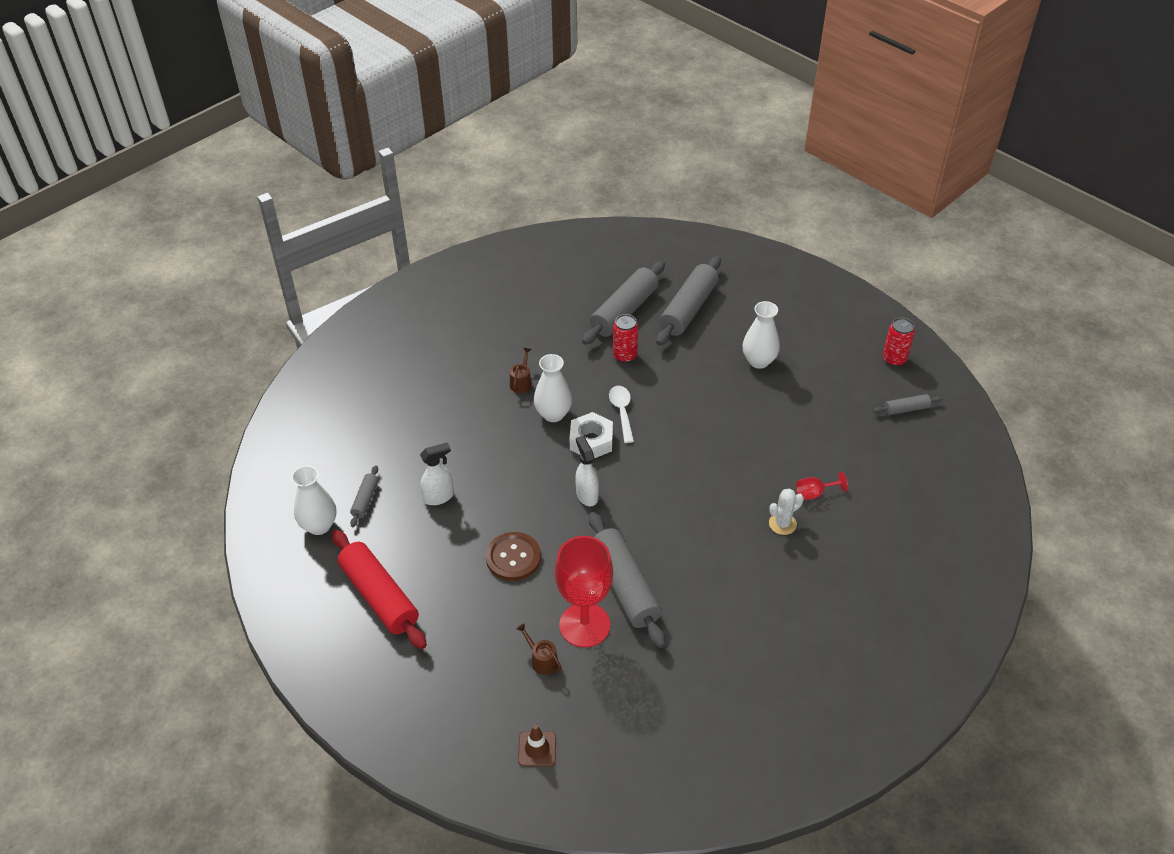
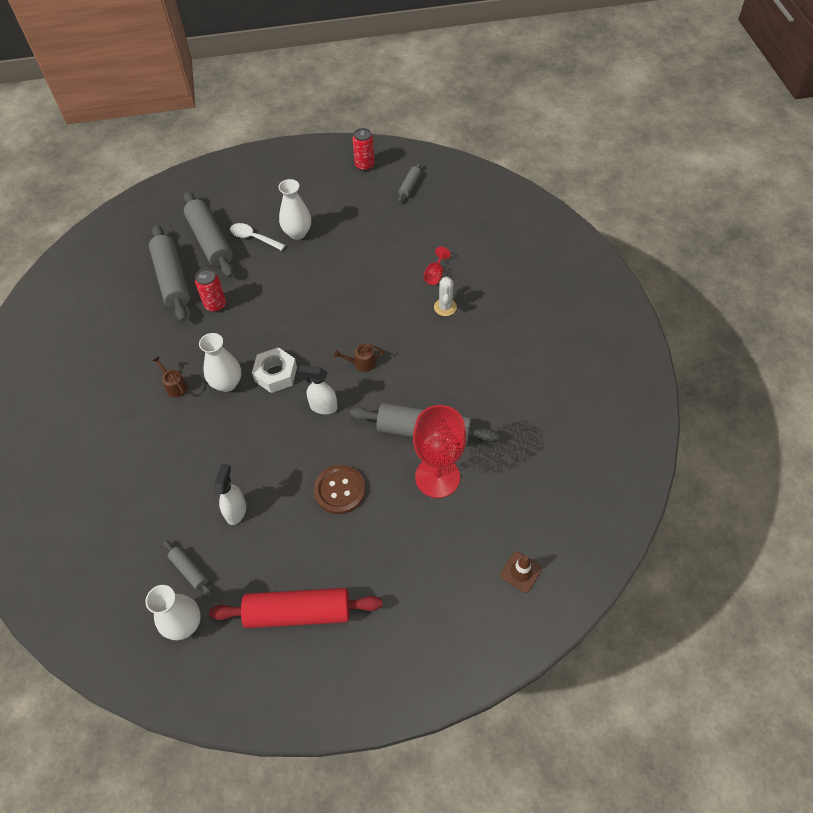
camera: 55 degrees left, 10 degrees up
brown watering can [517,623,562,675] -> brown watering can moved to [334,344,384,372]
white spoon [609,386,634,443] -> white spoon moved to [230,223,285,251]

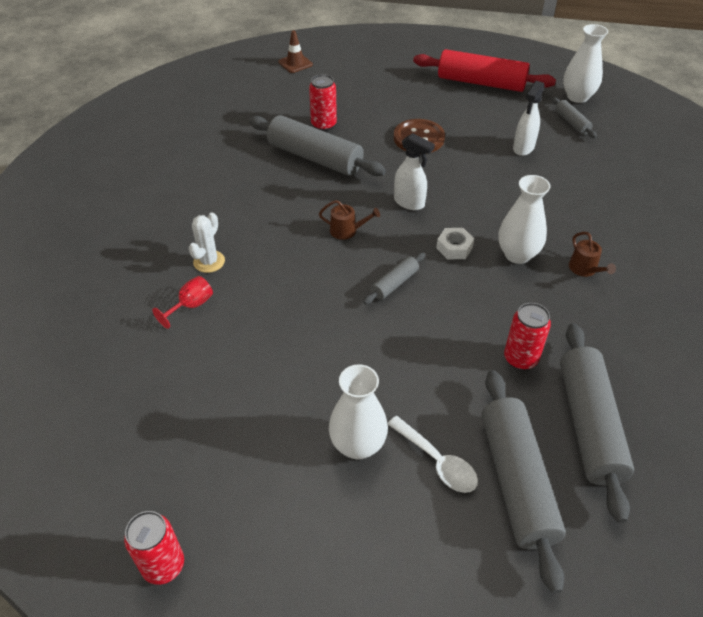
camera: 160 degrees left, 10 degrees down
white nut [252,347,297,393] -> white nut [436,228,474,259], size x0.64
grey rolling pin [398,163,421,202] -> grey rolling pin moved to [363,253,425,304]
red goblet [413,405,466,498] -> red can [309,74,337,131]

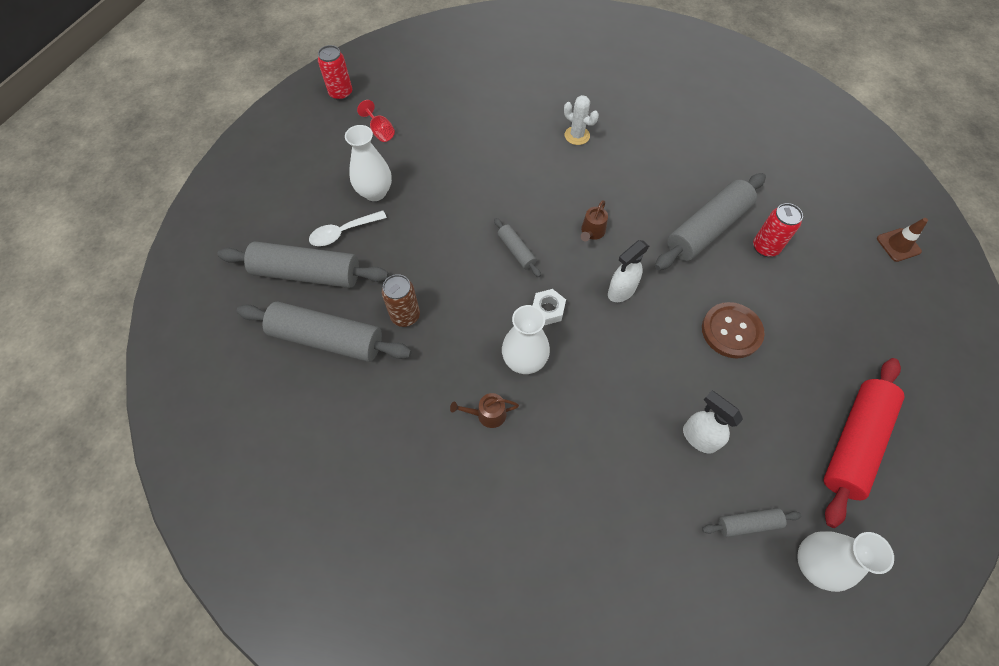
camera: 105 degrees right, 15 degrees up
red goblet [152,276,213,329] -> red goblet moved to [357,100,395,142]
red can [504,303,551,370] -> brown can [382,274,420,327]

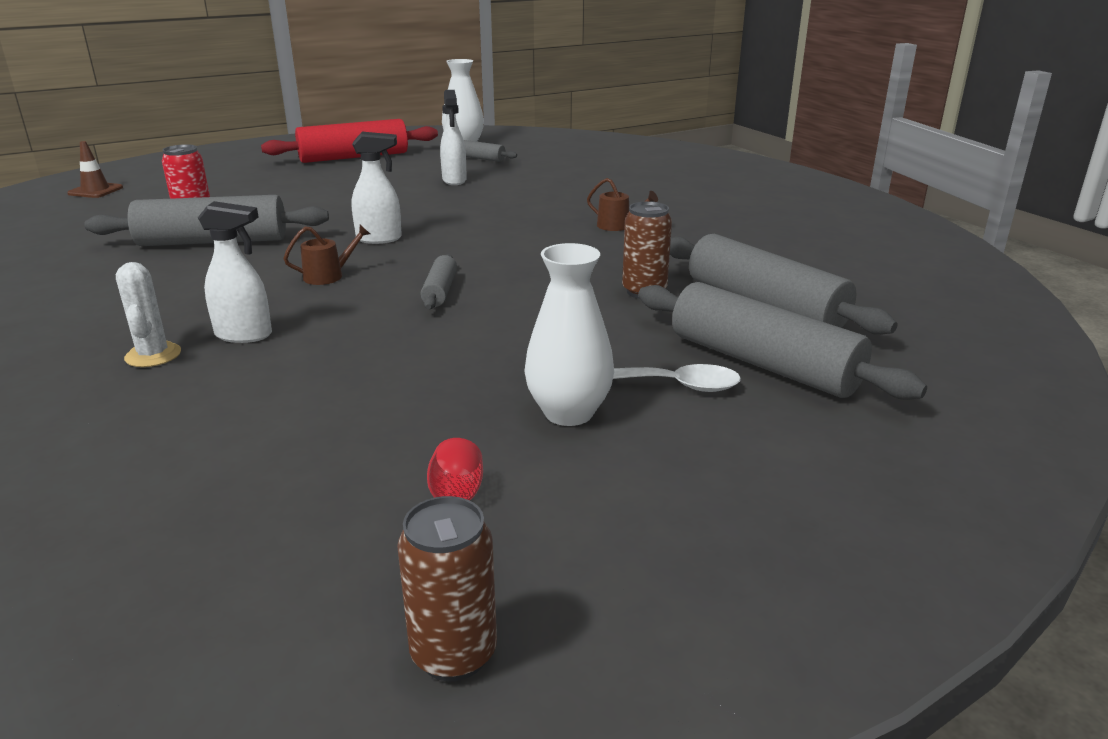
camera: 145 degrees left, 35 degrees down
red can [318,45,352,101] -> brown can [397,496,497,681]
white vase [502,305,550,374] -> none
white nut [533,289,566,325] -> none
brown button [702,302,765,358] -> none
none -> white spray bottle [198,201,272,343]

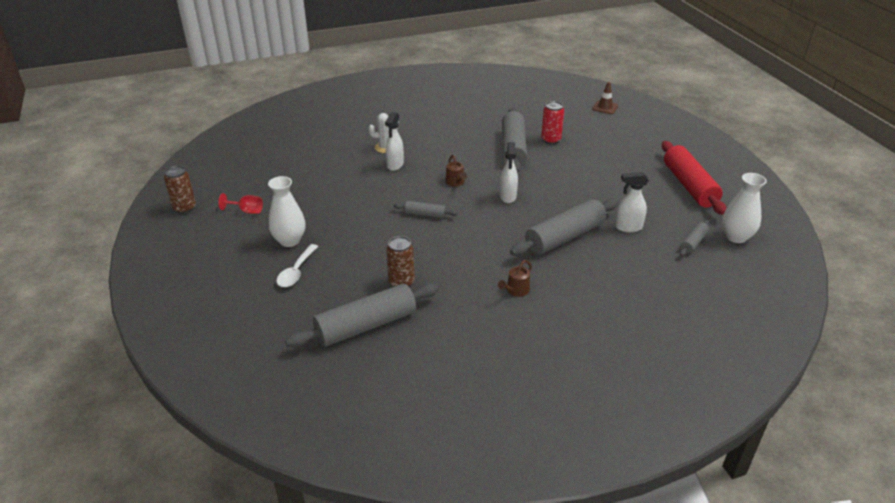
camera: 100 degrees right, 10 degrees up
grey rolling pin [638,282,927,400] -> grey rolling pin moved to [510,199,618,256]

